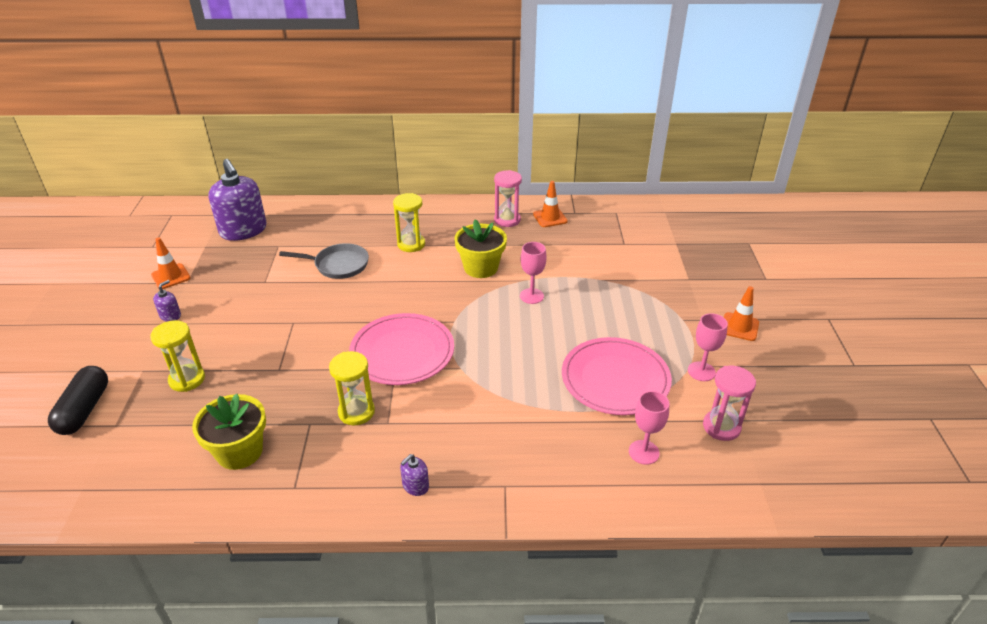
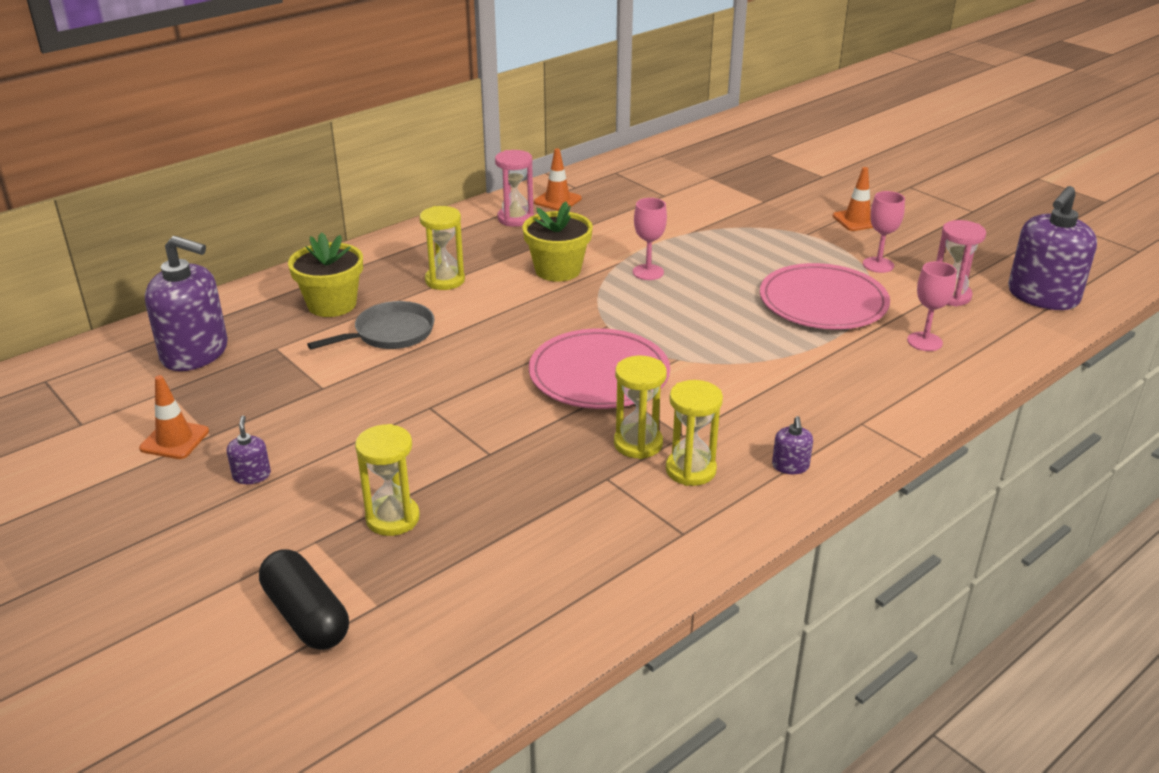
camera: 40 degrees left, 5 degrees down
yellow flower pot [192,394,266,470] -> yellow flower pot moved to [288,232,363,317]
none -> yellow hourglass [666,380,723,486]
none -> purple soap dispenser [1008,186,1097,310]

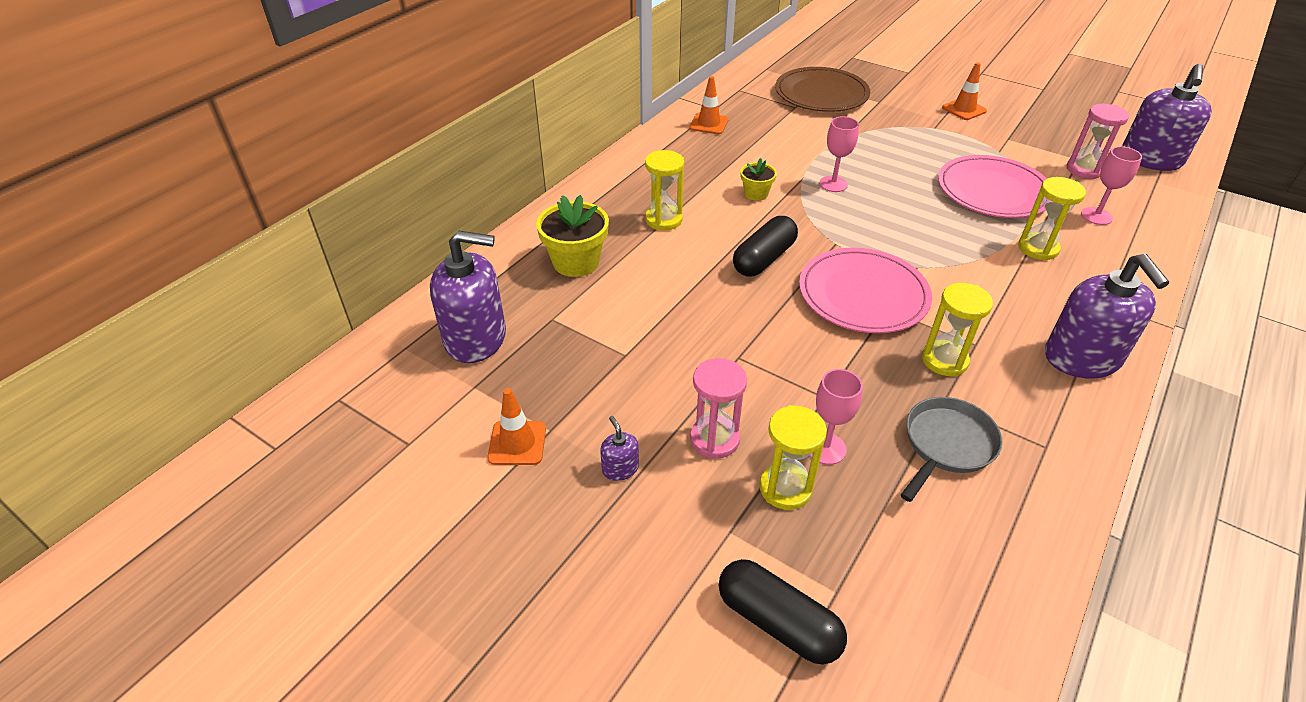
camera: 15 degrees left, 10 degrees up
grey pan [307,301,435,349] -> grey pan moved to [901,397,1003,502]
pink hourglass [495,150,534,227] -> pink hourglass moved to [690,358,747,459]
yellow flower pot [522,201,593,282] -> yellow flower pot [740,158,777,201], size x0.57
yellow hourglass [666,380,723,486] -> yellow hourglass moved to [1018,177,1086,261]
purple soap dispenser [772,416,813,474] -> purple soap dispenser [1045,254,1169,379], size x2.36
pink goblet [863,191,905,273] -> pink goblet moved to [810,369,863,465]
none -> black capsule [733,216,798,277]
none -> brown plate [775,67,870,112]

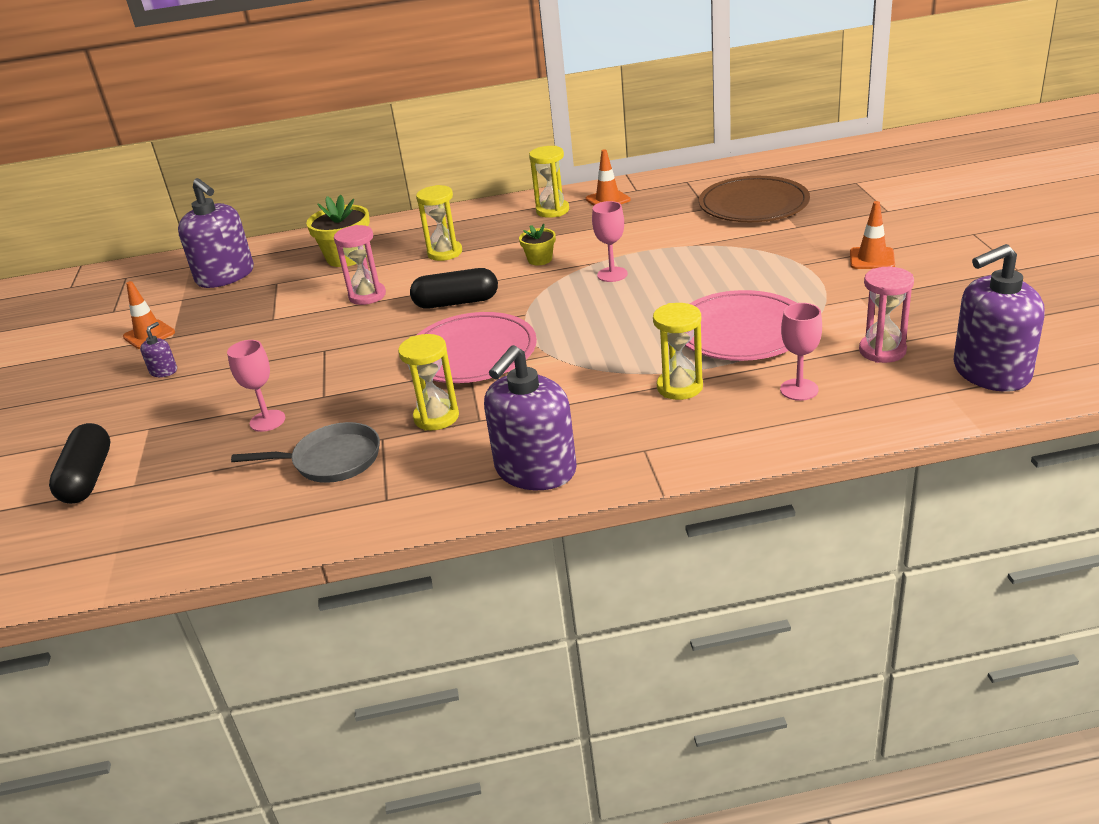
camera: 50 degrees right, 10 degrees down
pink hourglass [690,358,747,459] -> pink hourglass moved to [334,225,386,305]
yellow hourglass [759,405,827,510] -> yellow hourglass moved to [529,146,569,218]

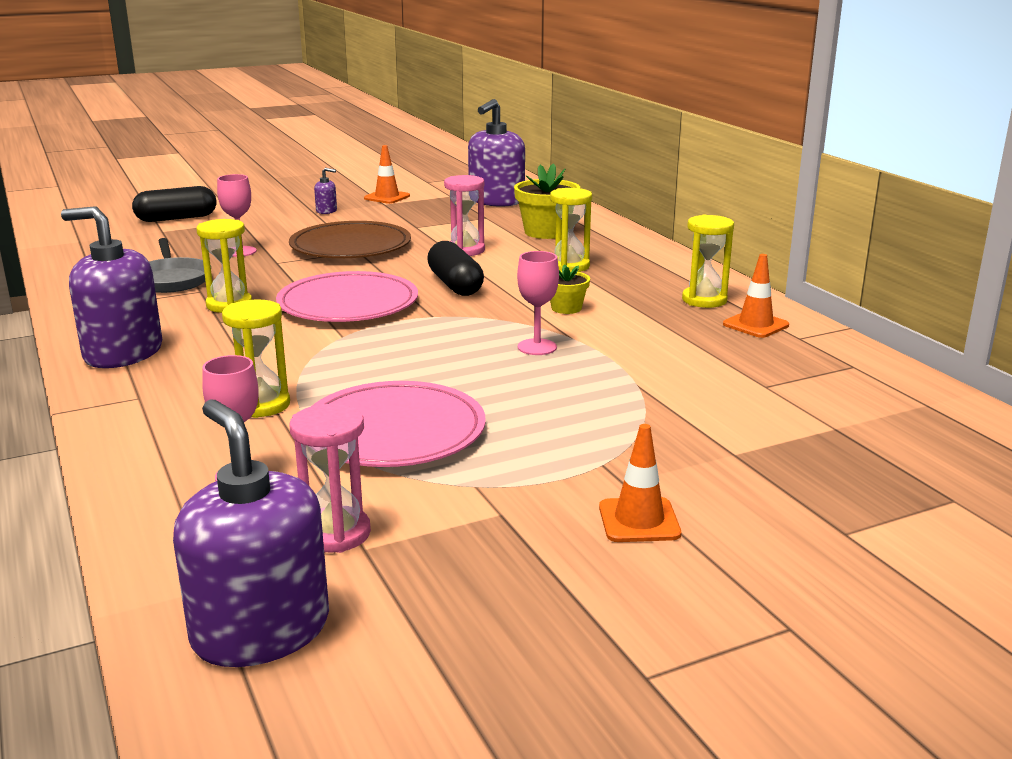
camera: 70 degrees right, 10 degrees down
brown plate [699,176,810,222] -> brown plate moved to [289,221,411,258]

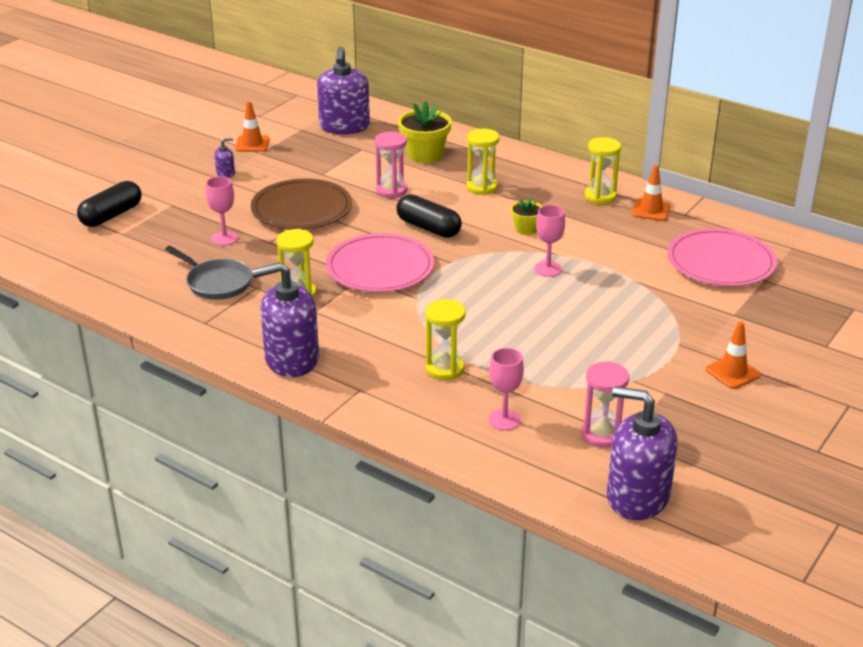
camera: 30 degrees left, 10 degrees up
pink plate [312,381,486,467] -> pink plate moved to [667,228,777,286]

